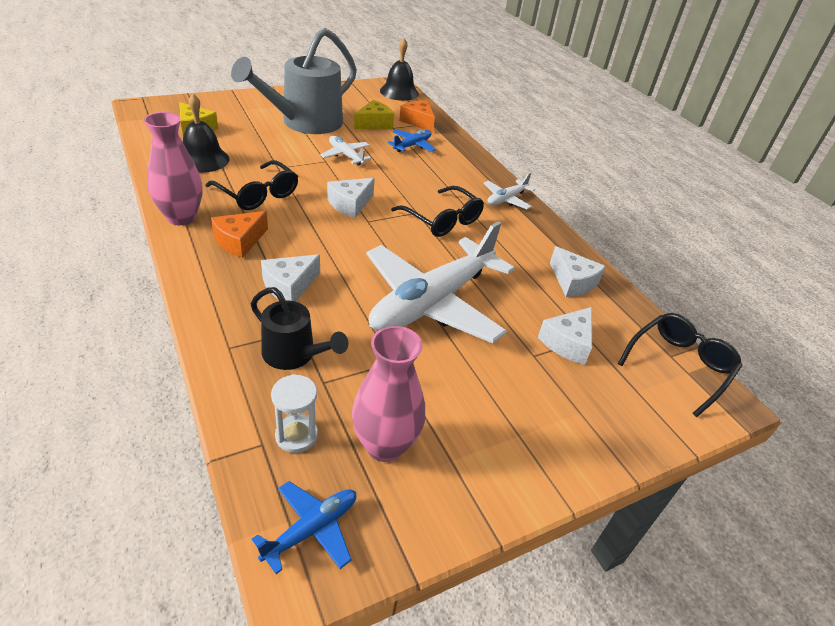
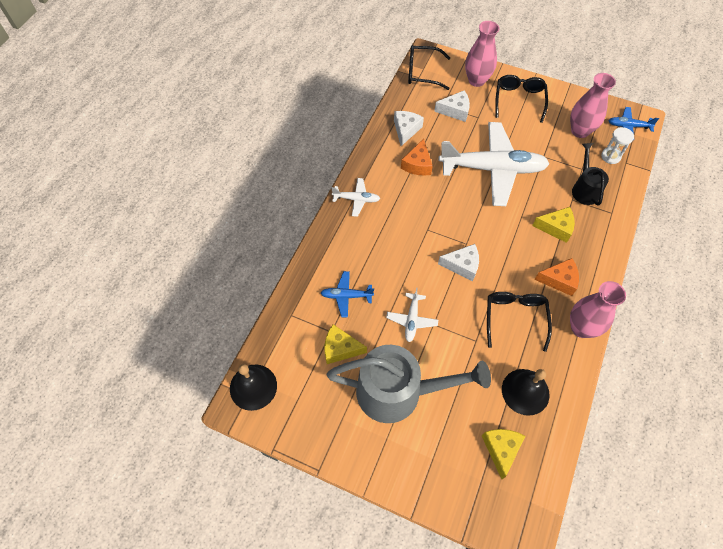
camera: 125 degrees left, 20 degrees up
white cheese [261,254,320,302] -> yellow cheese [532,207,575,243]
black glasses [391,186,484,237] -> black glasses moved to [495,75,548,123]
orange cheese [399,100,435,132] -> orange cheese moved to [401,139,433,176]
none -> pink vase [465,21,499,87]

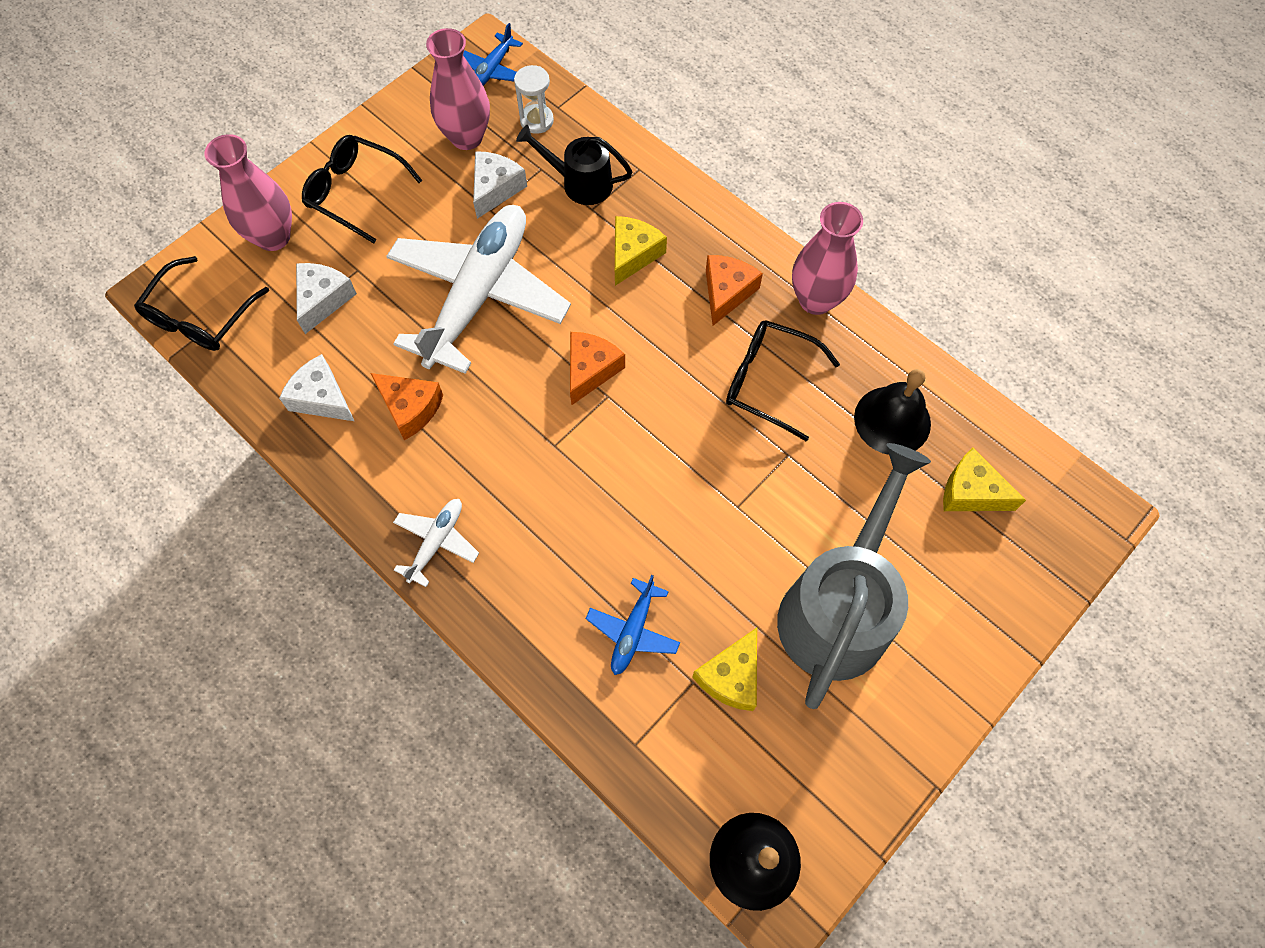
camera: 70 degrees left, 5 degrees up
white plane [386,288,438,342] -> none
white cheese [438,244,479,281] -> white cheese moved to [473,151,527,219]
none -> orange cheese [570,332,625,405]

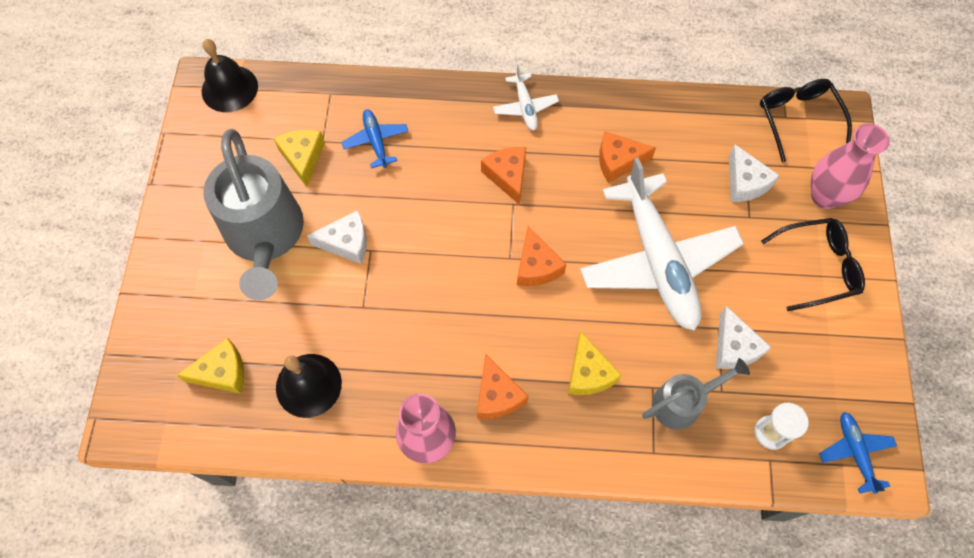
camera: 140 degrees right, 0 degrees up
white cheese [279,354,354,421] -> white cheese moved to [307,210,367,264]
pink vase [426,28,490,150] -> none
black watering can [516,125,633,205] -> grey watering can [642,358,750,430]
black glasses [726,320,840,441] -> none
none -> orange cheese [481,147,526,205]

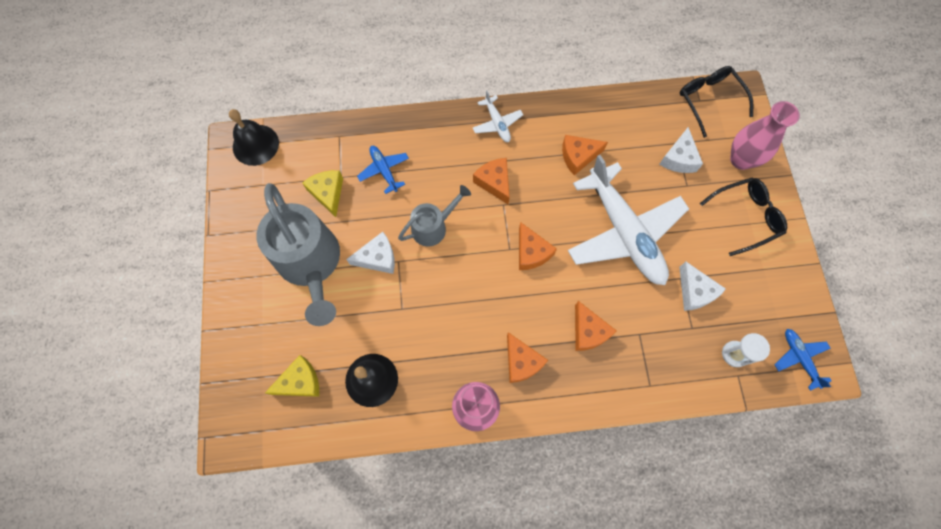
camera: 10 degrees left, 5 degrees up
yellow cheese [568,331,622,395] -> orange cheese [575,301,617,351]
grey watering can [642,358,750,430] -> grey watering can moved to [398,185,471,246]
white cheese [729,144,780,202] -> white cheese turned 45 degrees clockwise [659,127,703,173]

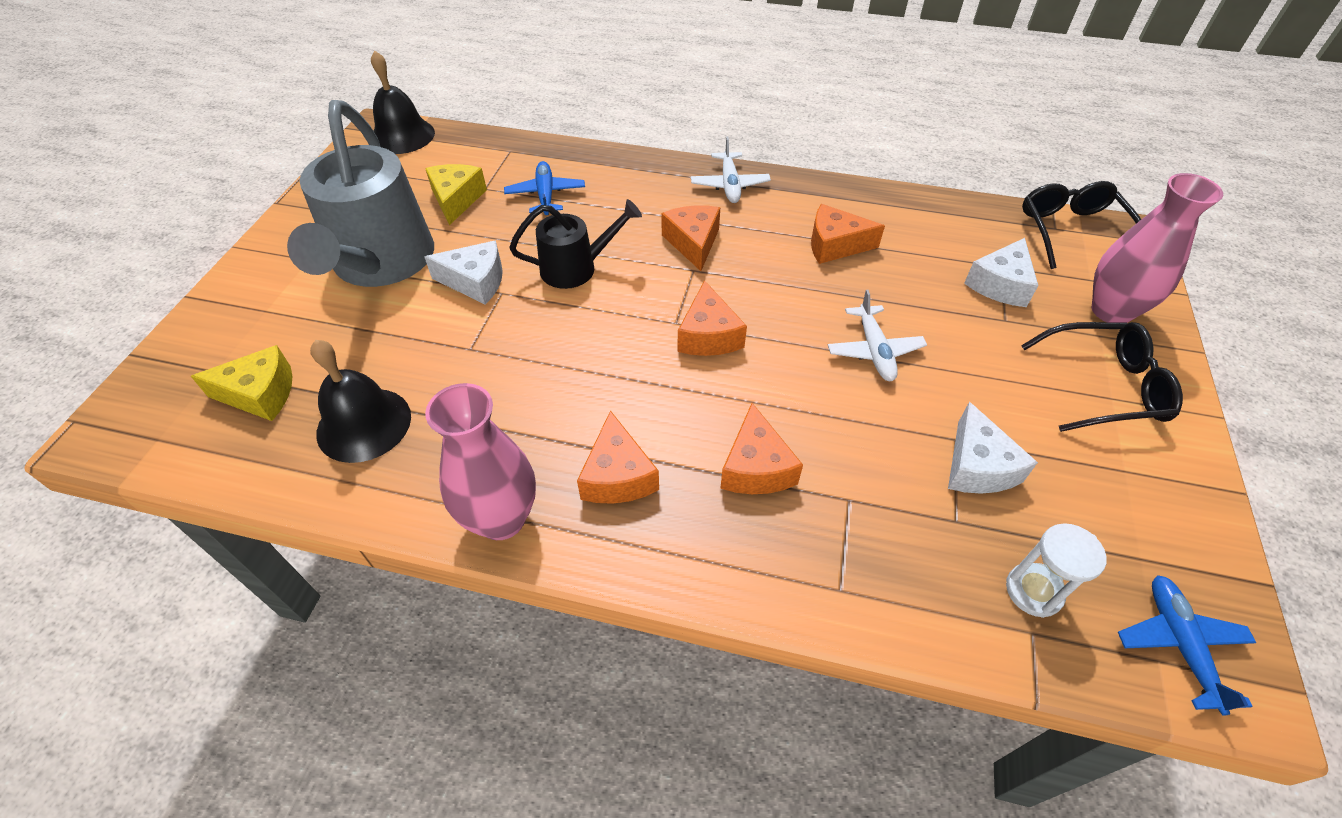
camera: 20 degrees right, 20 degrees down
grey watering can [398,185,471,246] -> black watering can [509,199,642,289]
white plane [568,155,689,285] -> white plane [828,290,927,381], size x0.44

